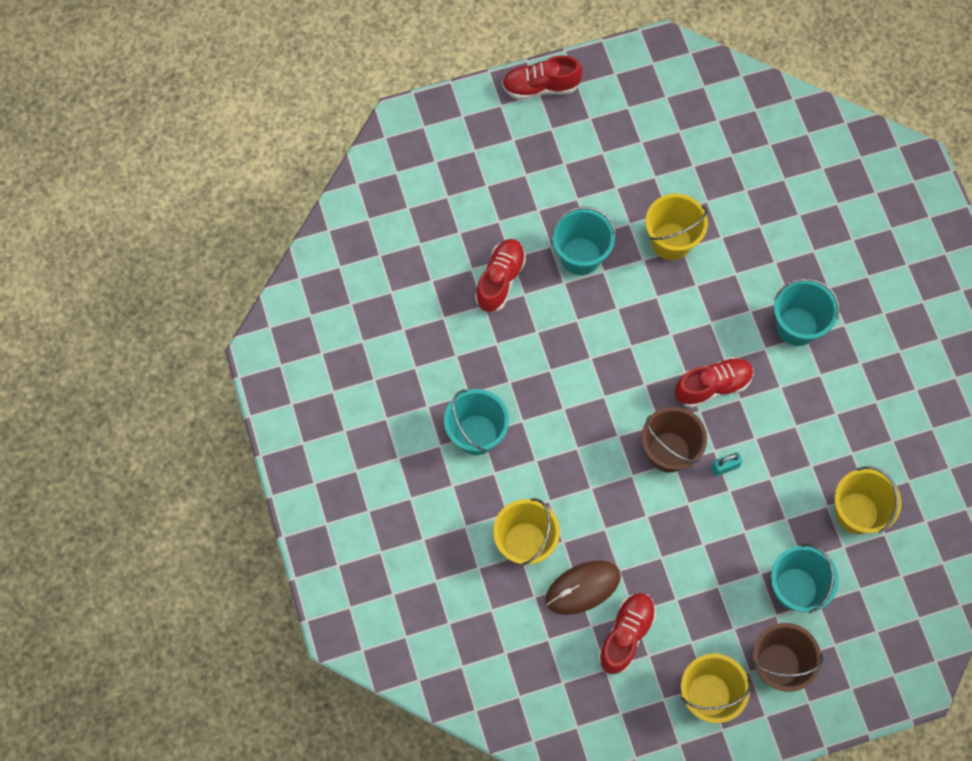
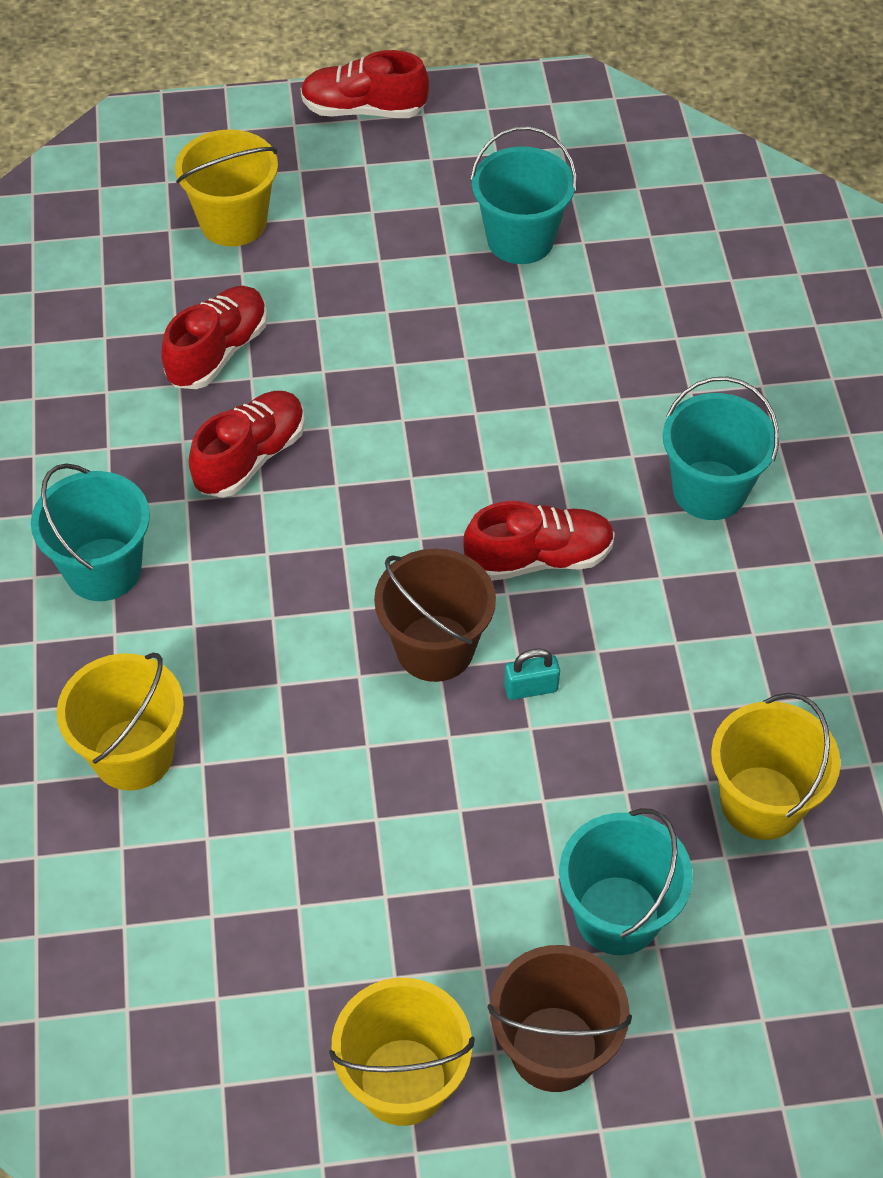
camera: 10 degrees right, 15 degrees down
brown mouse [545,560,621,615] -> none
turquoise bucket [551,206,616,275] -> turquoise bucket moved to [470,126,577,264]
red shoe [598,593,656,674] -> red shoe moved to [189,391,305,498]
yellow bucket [645,193,708,260] -> yellow bucket moved to [175,129,278,246]

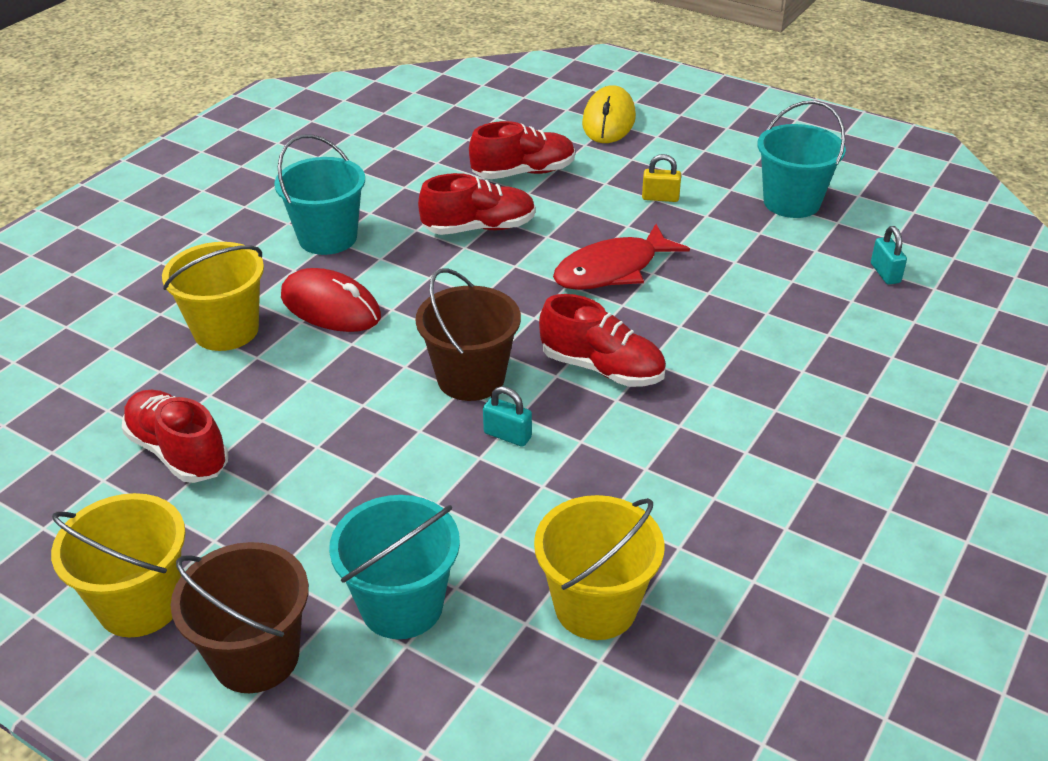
camera: 40 degrees right, 15 degrees down
yellow bucket [175,129,278,246] -> yellow mouse [582,85,636,143]
red shoe [301,50,429,118] -> red shoe moved to [122,390,228,483]
turquoise bucket [663,377,779,520] -> none
none -> red mouse [281,268,381,332]
none -> red fish [553,224,690,290]
none -> yellow padlock [642,154,681,202]
none -> turquoise padlock [871,226,907,285]

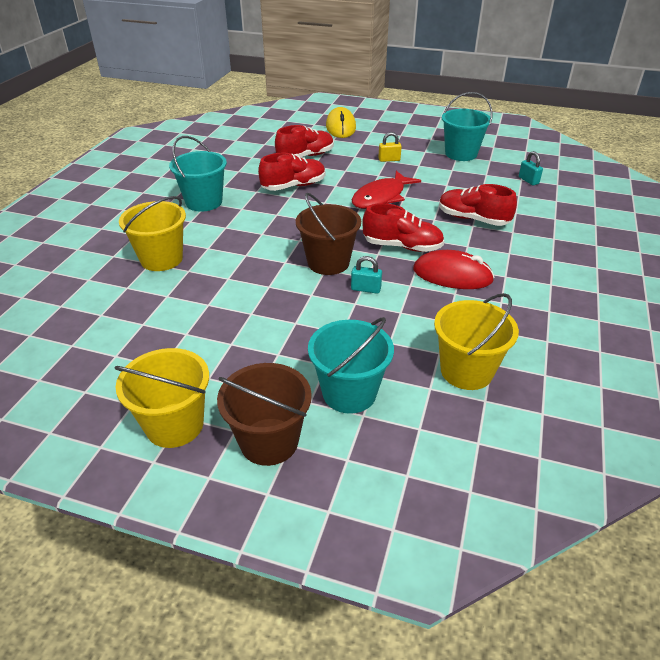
camera: 15 degrees left, 0 degrees up
red shoe [122,390,228,483] -> red shoe moved to [439,184,517,226]
red mouse [281,268,381,332] -> red mouse moved to [413,250,495,289]

